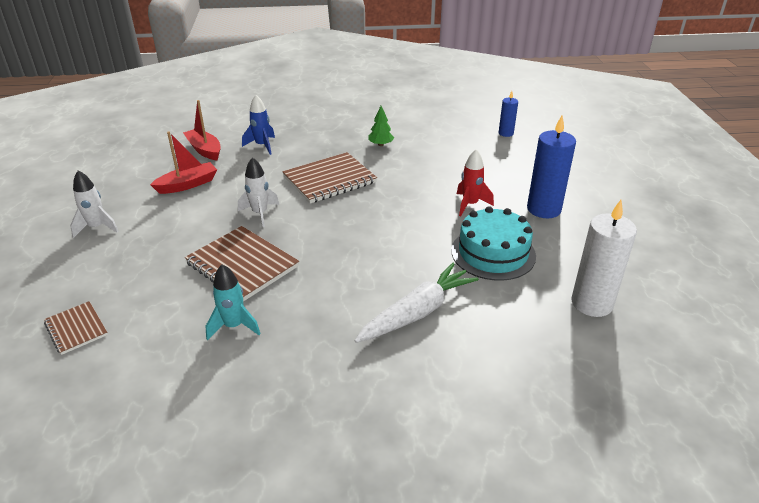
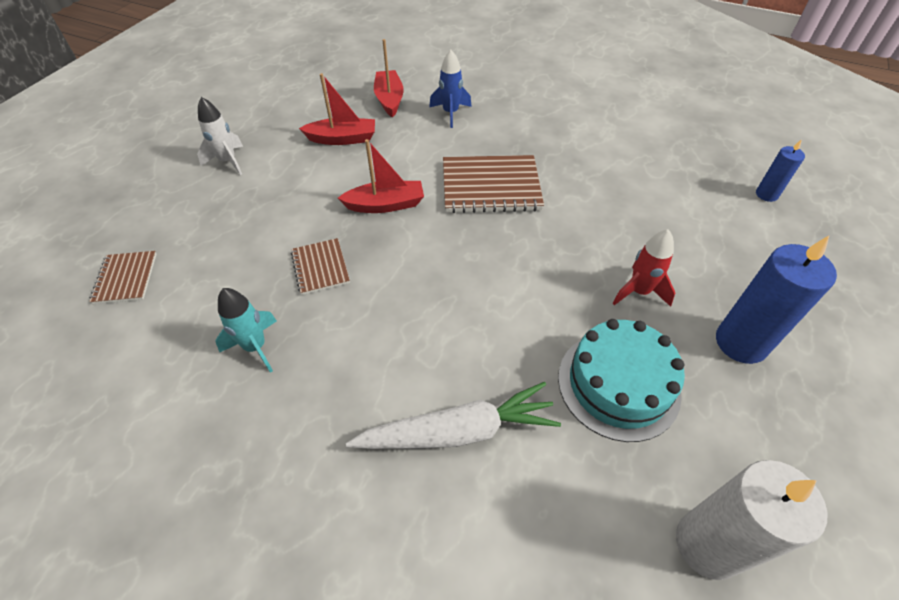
camera: 30 degrees right, 15 degrees up
brown notebook [185,226,299,302] -> brown notebook [291,238,350,295], size x0.56
white rocket [238,157,279,227] -> red boat [338,139,424,213]
green tree [368,106,394,146] -> none

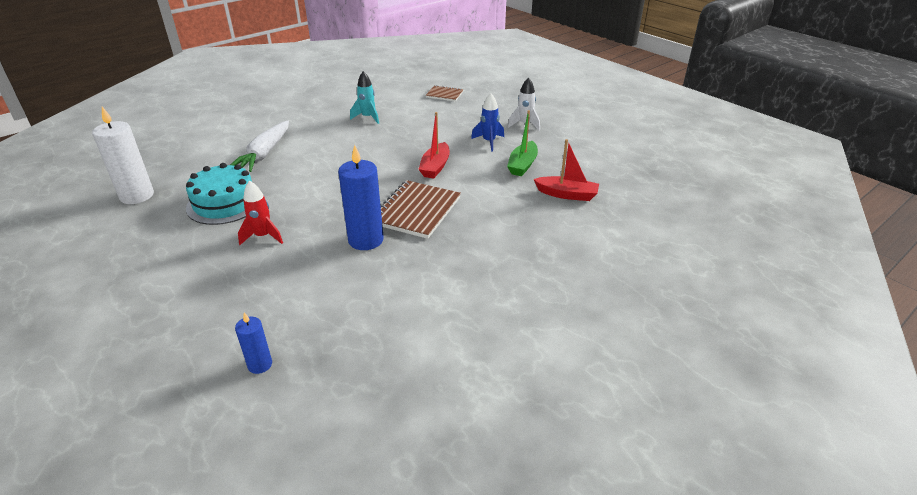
camera: 115 degrees right, 15 degrees down
brown notebook [291,238,350,295] -> none
red boat [299,73,375,145] -> green boat [507,110,538,176]
blue rocket [429,50,472,128] -> blue rocket moved to [471,93,504,151]
blue candle [716,236,837,364] -> blue candle moved to [338,145,384,250]

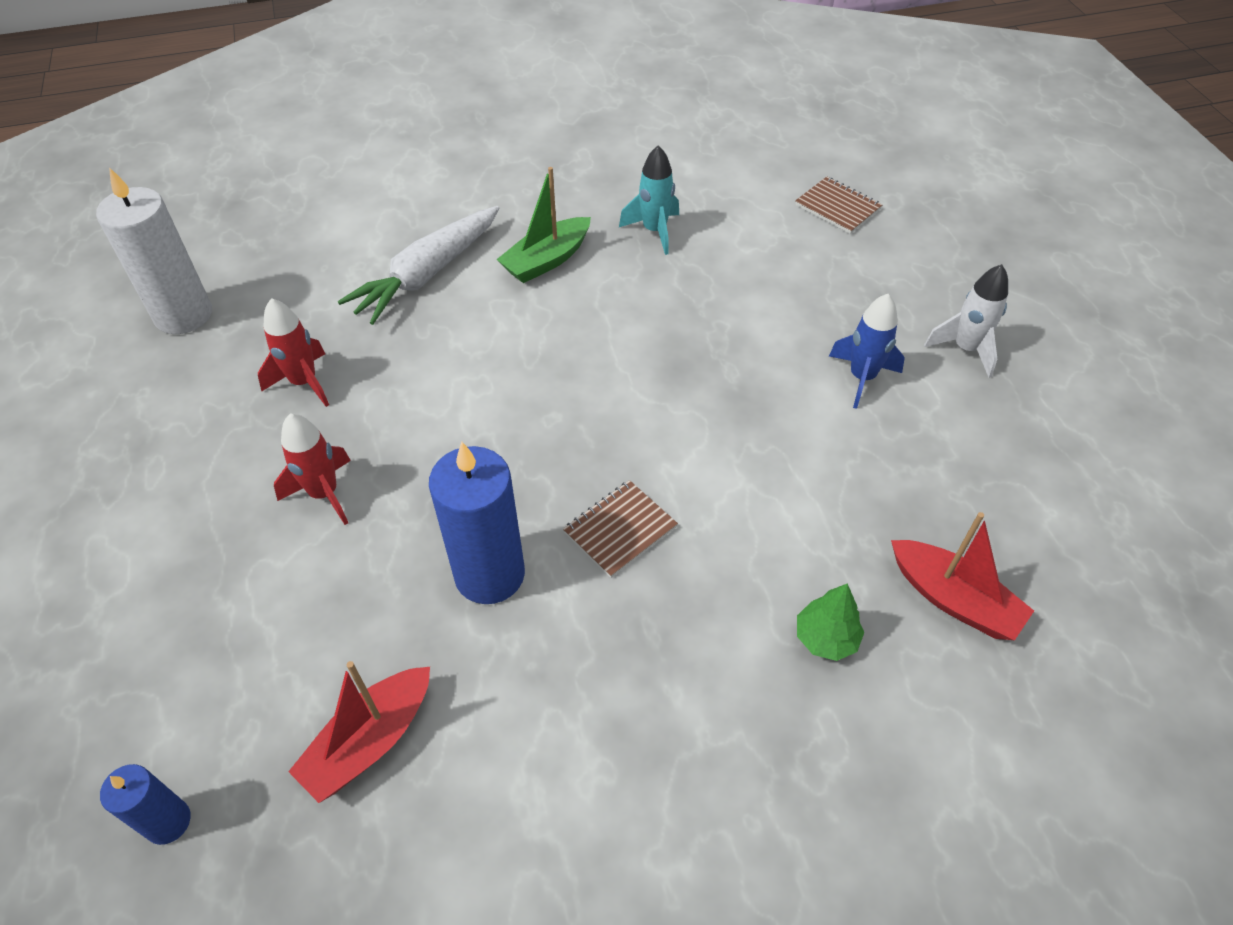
camera: 25 degrees right, 15 degrees up
turquoise cake [186,163,252,225] -> red rocket [258,298,329,407]
brown notebook [381,180,461,239] -> brown notebook [563,480,678,578], size x0.56
red boat [419,112,450,178] -> red boat moved to [288,661,430,803]
green boat [507,110,538,176] -> green boat moved to [496,167,591,283]
none -> green tree [797,583,864,661]

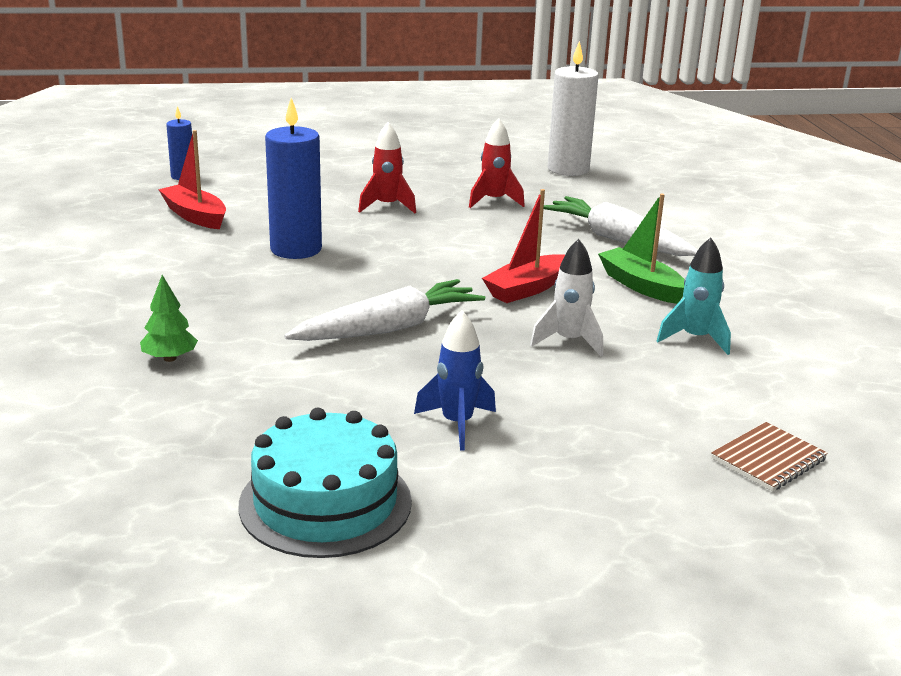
camera: 95 degrees right, 25 degrees down
brown notebook [563,480,678,578] -> none
red boat [891,512,1034,640] -> red boat moved to [482,189,565,303]
white rocket [924,264,1008,378] -> white rocket moved to [530,239,603,357]
none -> turquoise cake [239,408,412,558]
none -> white carrot [284,279,485,341]

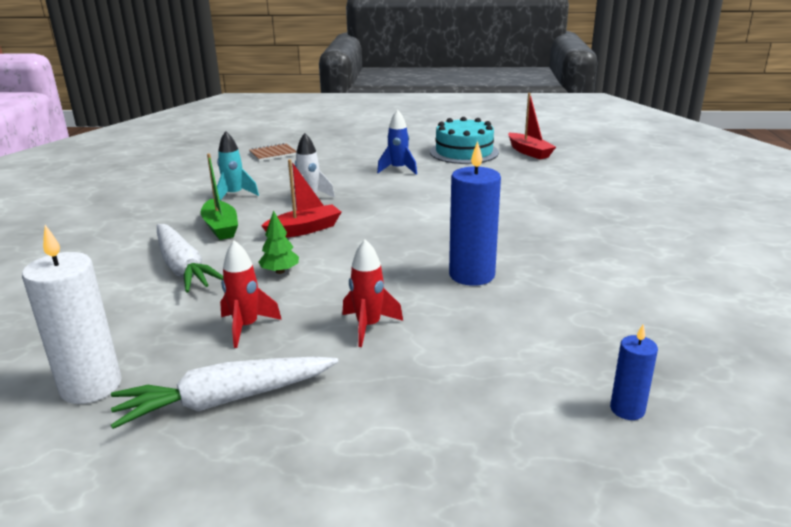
camera: 165 degrees left, 0 degrees up
green tree [140,275,198,362] -> green tree moved to [259,210,299,274]
red boat [158,130,226,229] -> red boat moved to [508,93,556,159]
white carrot [284,279,485,341] -> white carrot moved to [111,356,338,429]

